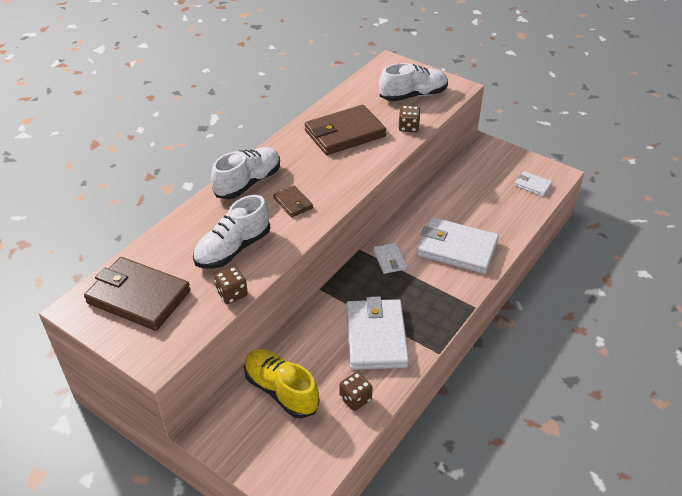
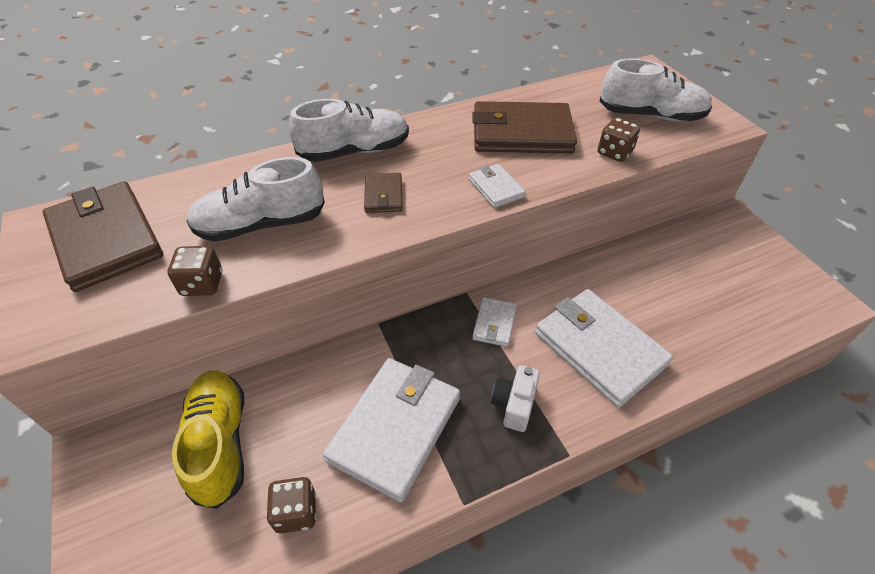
camera: 30 degrees right, 5 degrees up
white wallet [515,171,552,196] -> white wallet moved to [469,164,526,208]
none -> white camera [491,365,540,432]

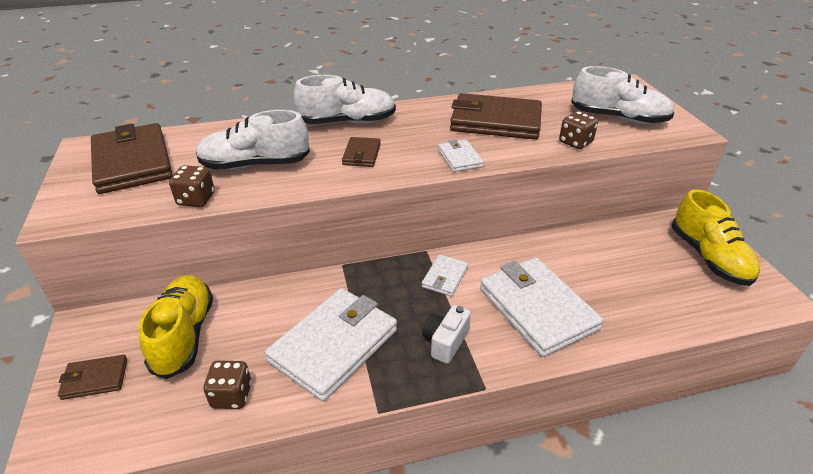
camera: 10 degrees right, 10 degrees down
none -> brown wallet [58,355,128,400]
none -> yellow shoe [672,189,760,286]

